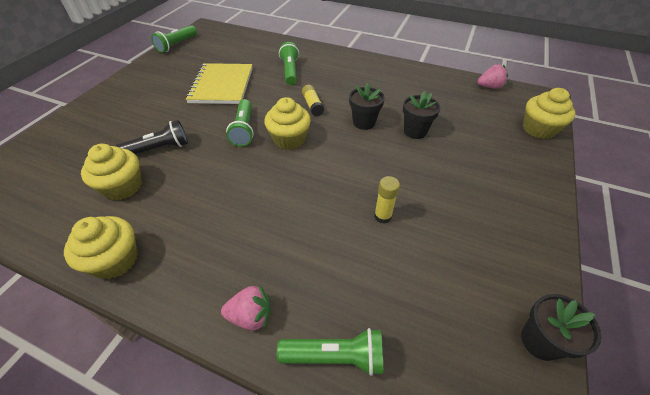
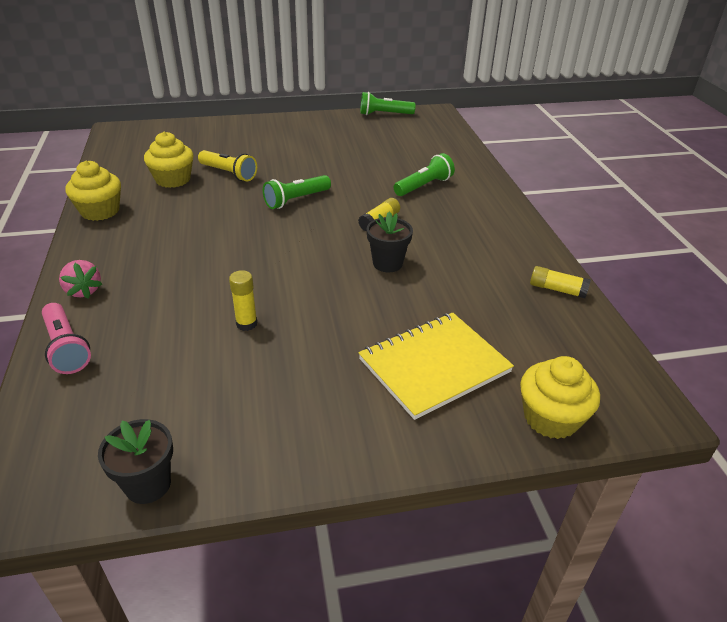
camera: 55 degrees right, 10 degrees down
black flashlight [115,120,188,155] -> yellow flashlight [198,150,257,181]
yellow notebook [186,63,253,104] -> yellow notebook moved to [358,313,514,420]
yellow cupcake [264,97,311,150] -> none
green flashlight [277,328,383,376] -> pink flashlight [42,303,91,374]
black flower pot [403,91,440,139] -> none
pink strawberry [478,64,508,89] -> none
none -> yellow glue stick [530,266,591,298]

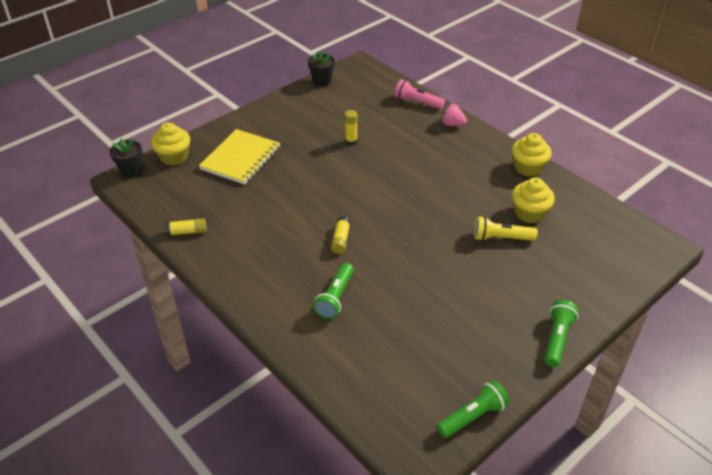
camera: 150 degrees right, 5 degrees up
green flashlight [263,175,331,209] -> green flashlight moved to [544,300,579,367]
black flower pot [367,212,413,272] -> black flower pot moved to [109,138,142,178]

